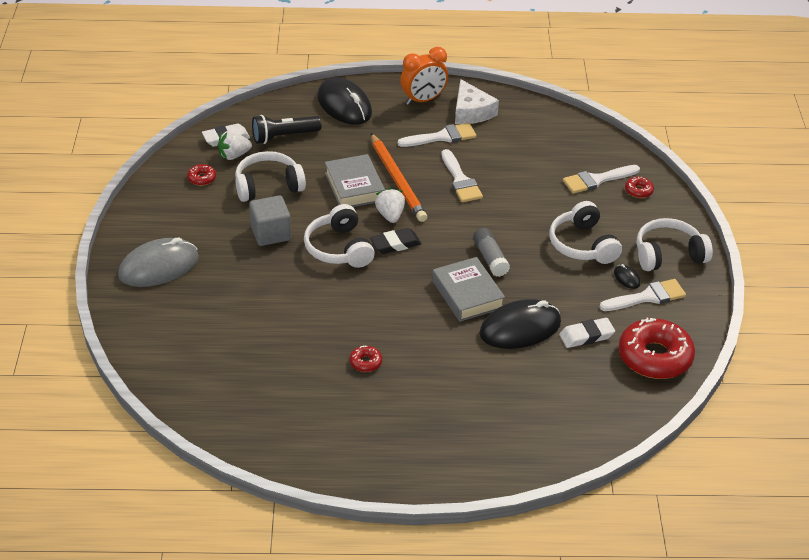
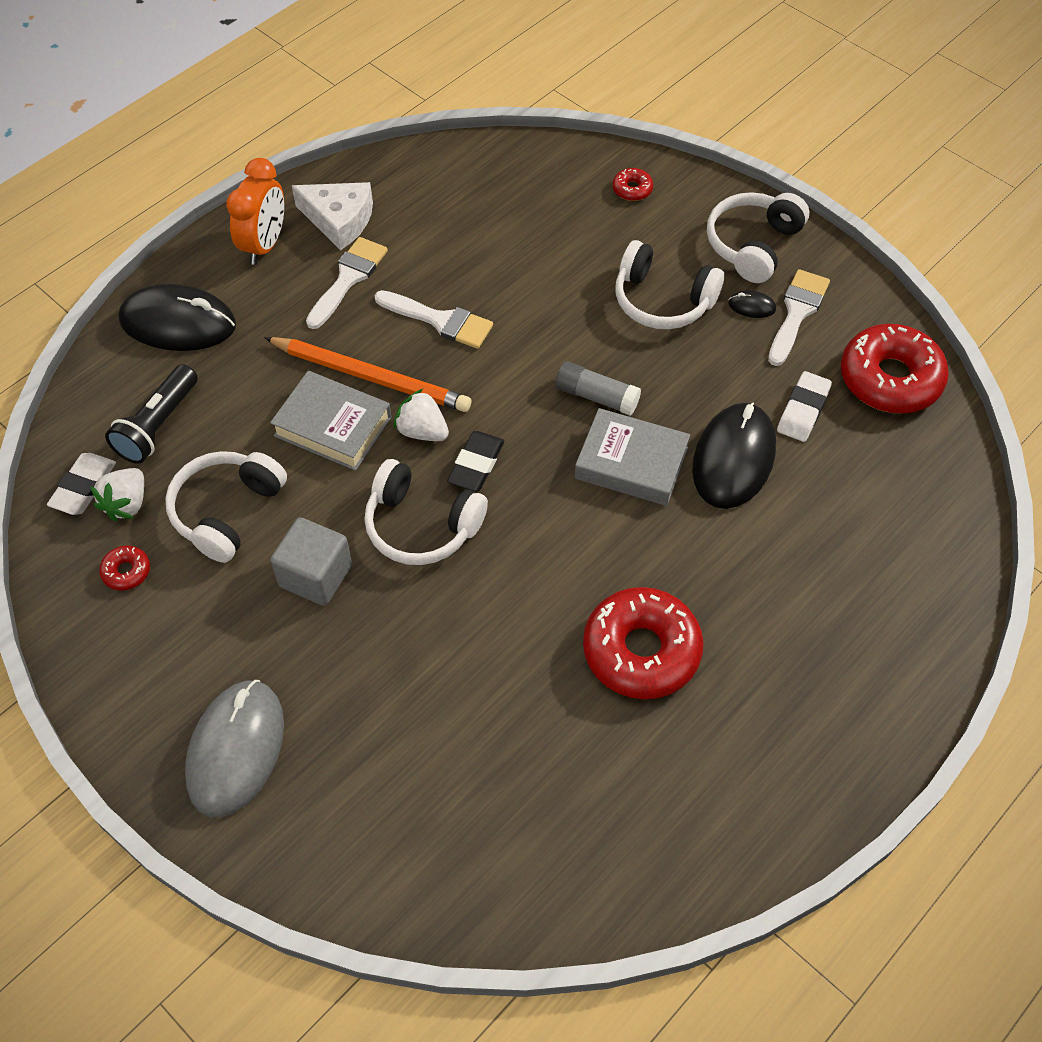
camera: 45 degrees left, 15 degrees up
red donut [350,345,382,372] -> red donut [583,587,704,699], size x2.32
white brush [563,165,640,194] -> none

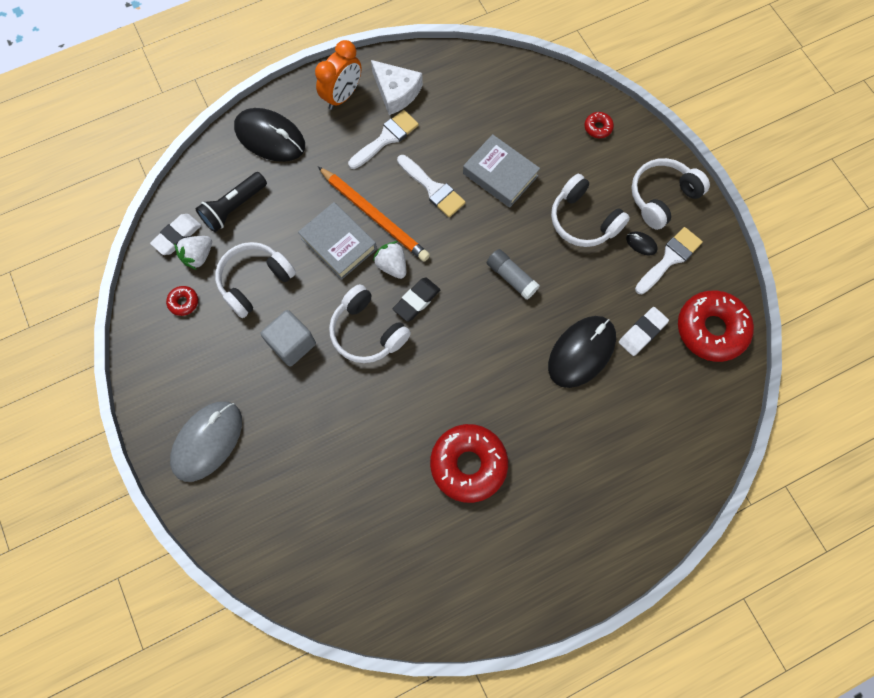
camera: 20 degrees right, 15 degrees up
grey book [575,408,690,506] -> grey book moved to [463,134,540,208]

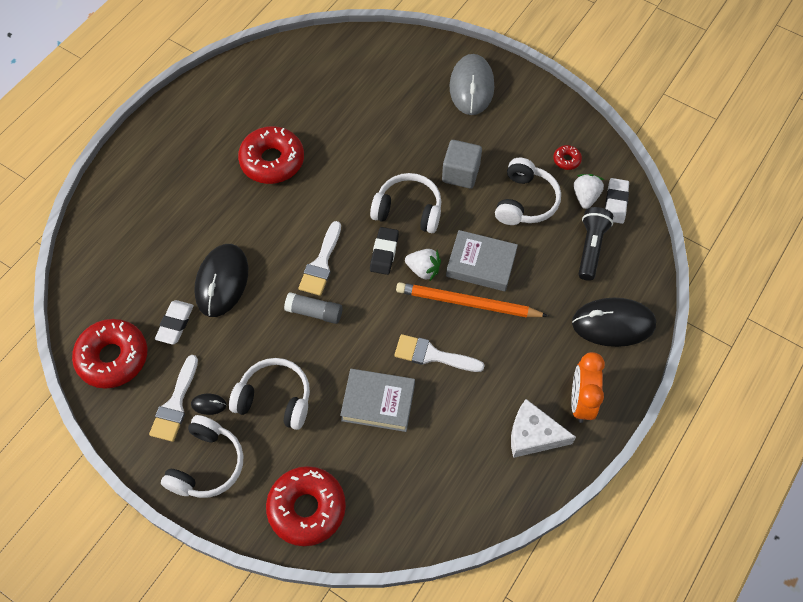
camera: 150 degrees right, 10 degrees down
white brush [348,110,419,169] -> white brush moved to [298,221,341,296]
red donut [585,112,614,138] -> red donut [266,466,346,546], size x2.32

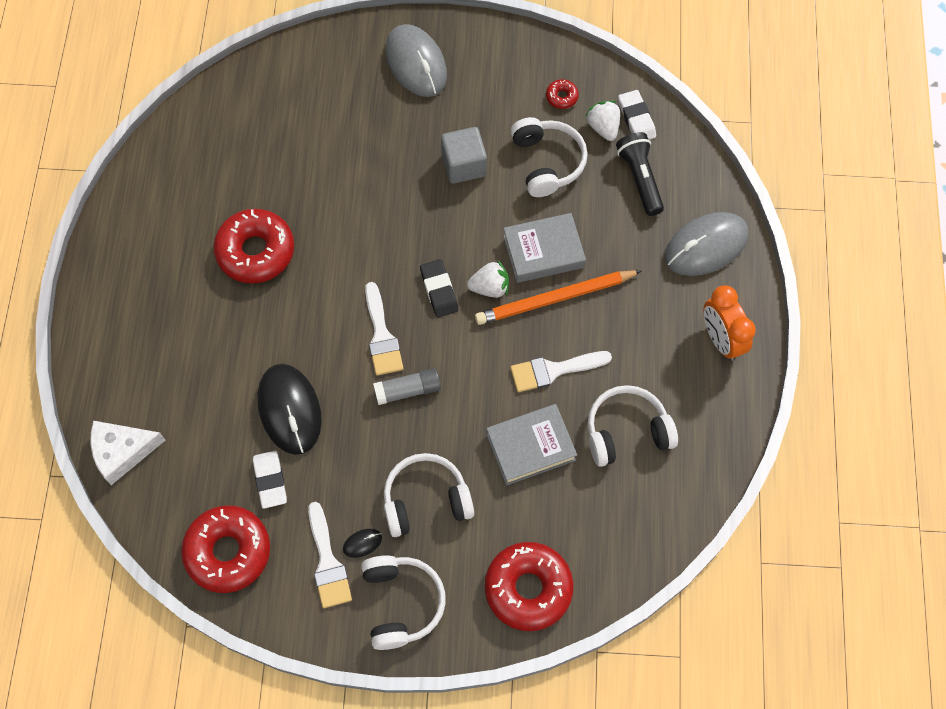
camera: 30 degrees left, 5 degrees up
white headphones [370,173,442,233] -> white headphones moved to [588,385,678,467]
white cheese [511,399,576,458] -> white cheese moved to [91,421,166,485]
black mouse [572,298,656,347] -> grey mouse [665,212,748,276]

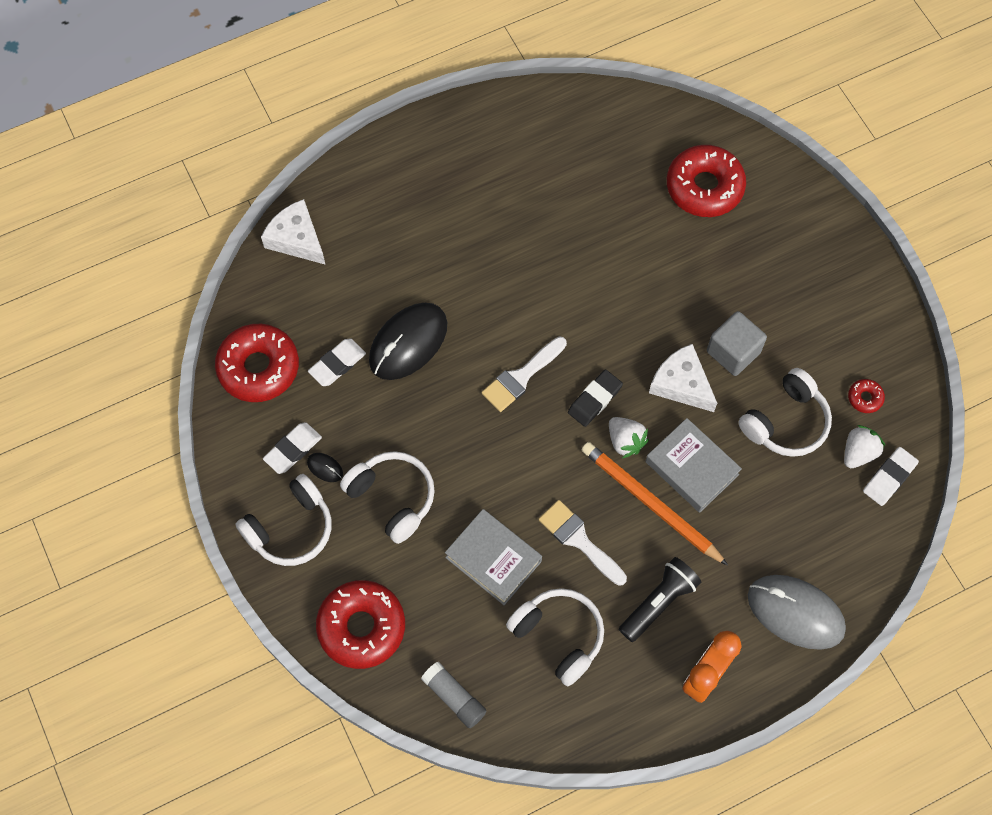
camera: 60 degrees right, 0 degrees up
red donut [213,209,294,284] -> red donut moved to [667,145,746,217]
white brush [308,502,352,608] -> white eraser [263,422,322,474]
grey glue stick [373,368,441,405] -> grey glue stick moved to [421,662,487,728]
grey mouse [386,24,447,97] -> none
black flashlight [616,132,664,216] -> black flashlight moved to [619,557,701,642]
none -> white cheese [649,344,717,412]

